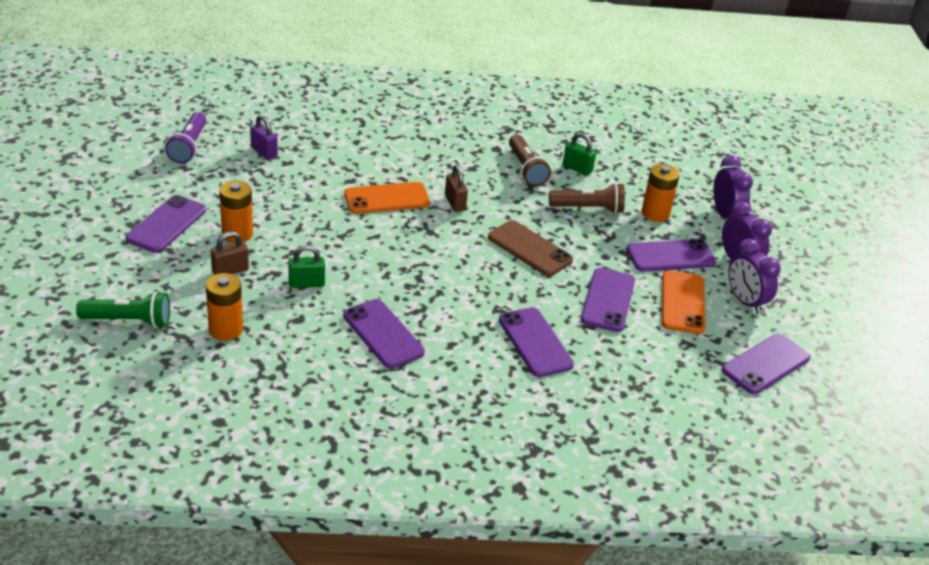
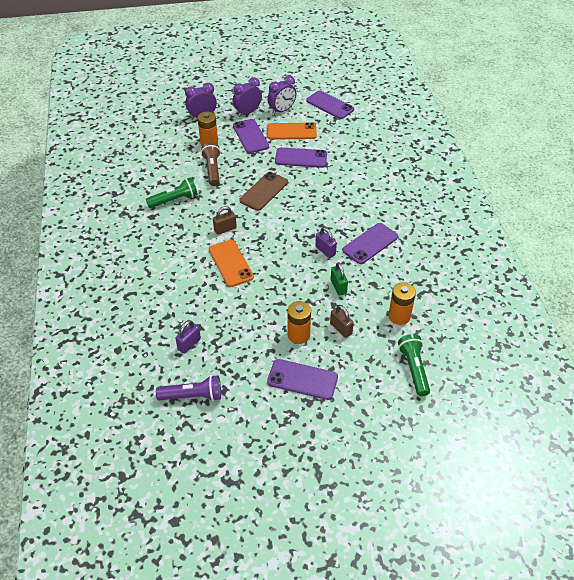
camera: 95 degrees left, 10 degrees up
purple phone [499,307,574,377] -> none
brown flashlight [509,135,551,186] -> green flashlight [146,177,198,208]
green padlock [563,133,596,176] -> none
none -> purple padlock [315,227,337,258]

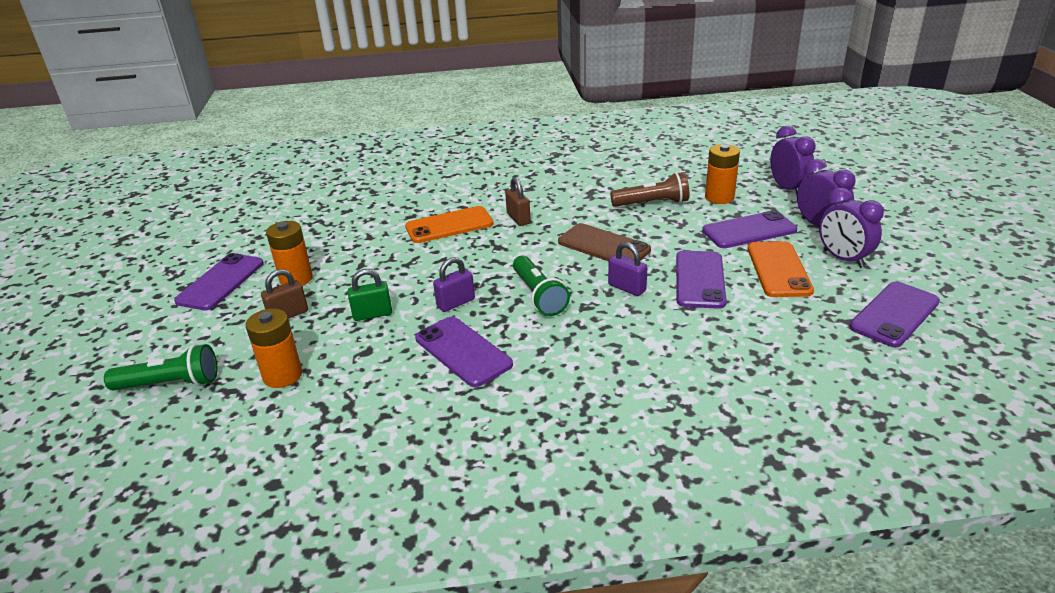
camera: 95 degrees right, 15 degrees down
green flashlight [146,177,198,208] -> green flashlight moved to [513,255,570,316]
purple flashlight [156,375,221,401] -> none
purple padlock [175,320,201,354] -> purple padlock moved to [608,242,647,296]

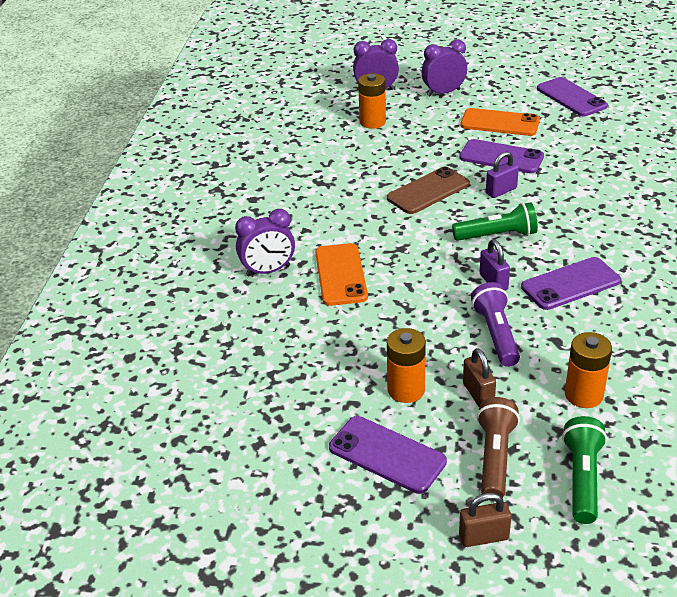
camera: 75 degrees left, 5 degrees up
green padlock [347,269,392,321] -> purple flashlight [471,282,520,367]
brown padlock [505,177,531,226] -> brown padlock moved to [459,493,512,547]
brown flashlight [610,172,689,207] -> brown flashlight moved to [477,397,520,501]
purple phone [702,210,797,248] -> none
purple clock [819,188,884,268] -> purple clock moved to [235,209,295,276]

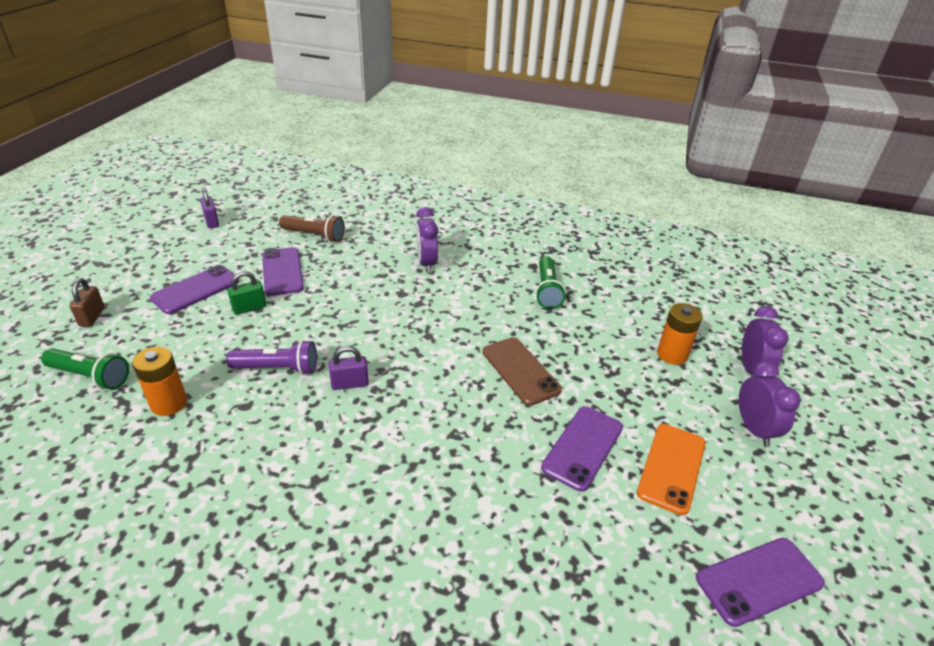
camera: 95 degrees right, 0 degrees up
orange phone [315,243,368,306] -> none
orange battery [387,328,426,403] -> green padlock [228,271,266,315]
green flashlight [452,203,538,241] -> green flashlight moved to [535,256,566,309]
brown padlock [463,348,496,407] -> none
brown flashlight [477,397,520,501] -> brown flashlight moved to [279,215,345,242]
purple padlock [486,152,519,198] -> purple padlock moved to [200,188,219,229]
purple phone [521,257,621,310] -> purple phone moved to [262,247,304,296]

